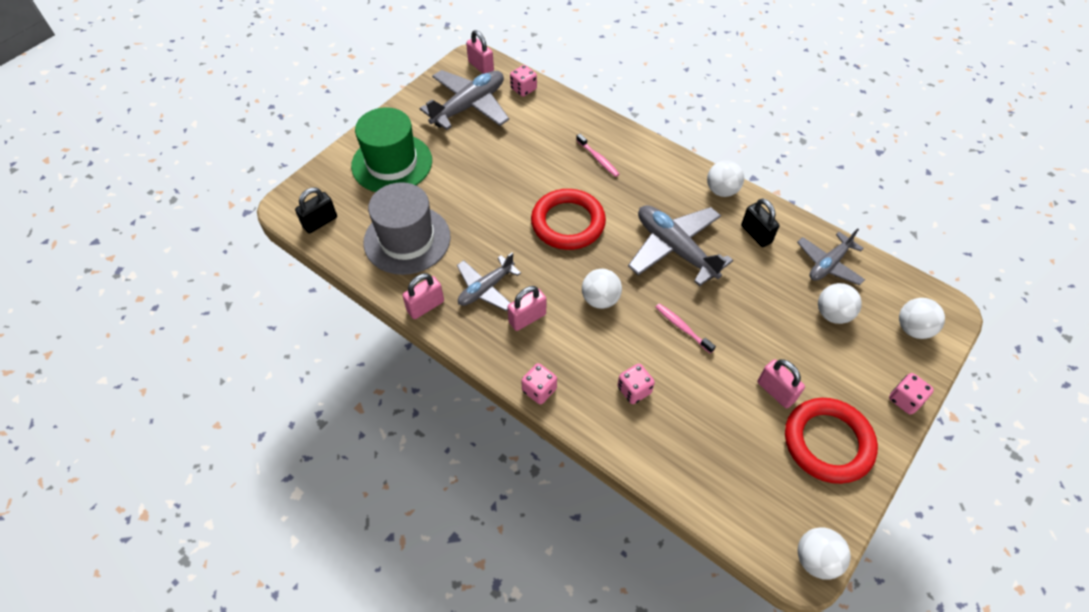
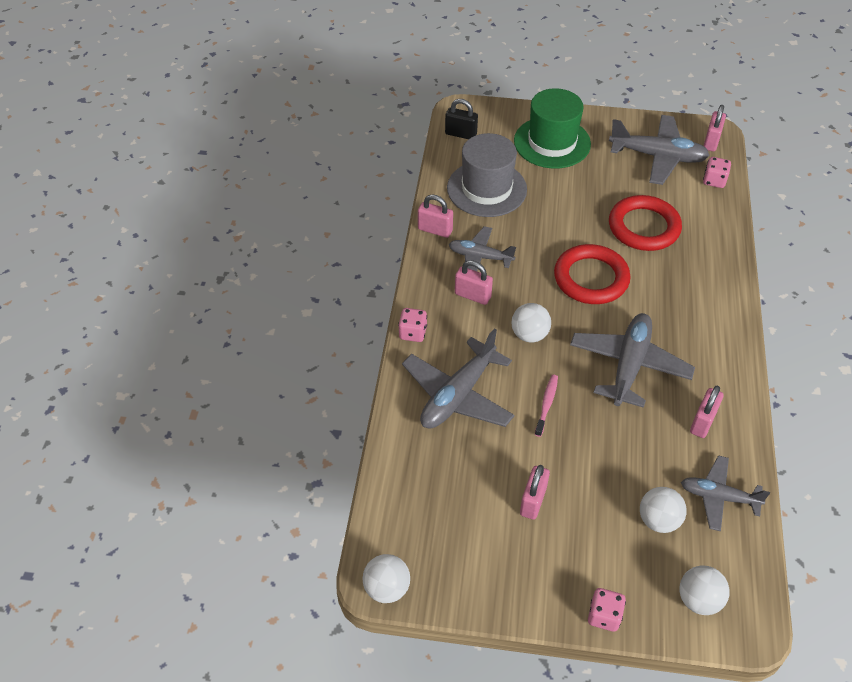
camera: 60 degrees right, 5 degrees down
pink toothbrush [576,134,619,177] -> none
pink dice [617,364,655,404] -> grey plane [402,329,515,429]
white ball [707,160,744,197] -> none
black padlock [741,198,779,247] -> pink padlock [690,386,724,438]
red ring [785,398,878,484] -> red ring moved to [609,195,682,251]

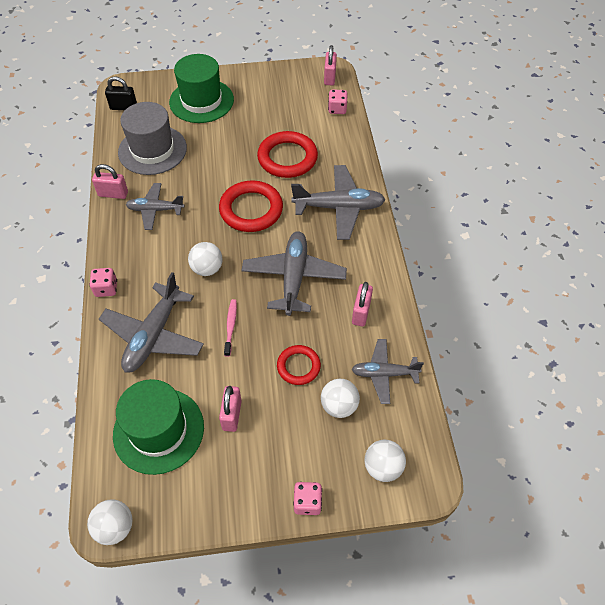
camera: 15 degrees left, 5 degrees up
pink padlock [455,260,493,305] -> none
grey plane [609,115,710,185] -> grey plane moved to [291,165,386,240]
none -> green hat [113,379,204,475]
none -> red ring [277,345,321,385]

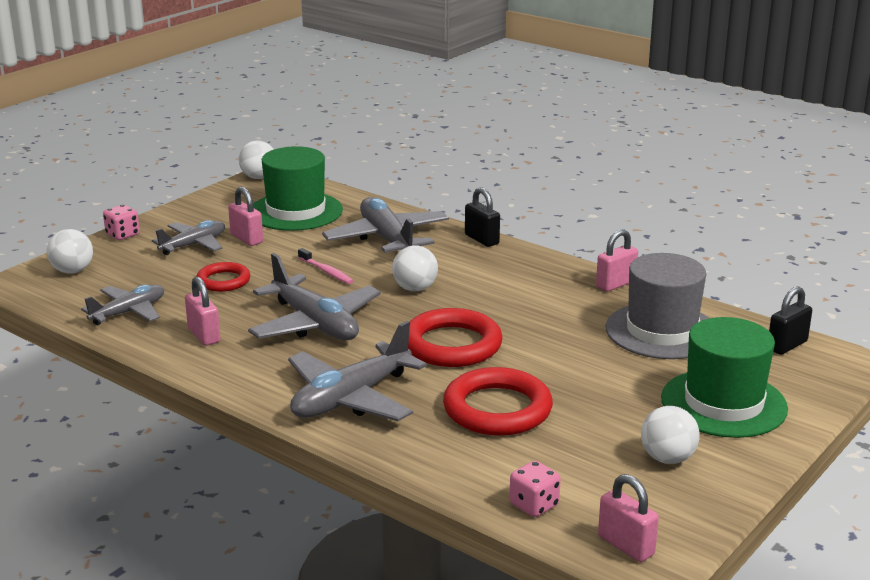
camera: 135 degrees right, 30 degrees down
pink dice [89,268,117,297] -> black padlock [465,187,500,247]
grey plane [126,183,185,230] -> grey plane moved to [152,220,225,255]
white ball [321,379,360,418] -> white ball moved to [641,406,700,464]

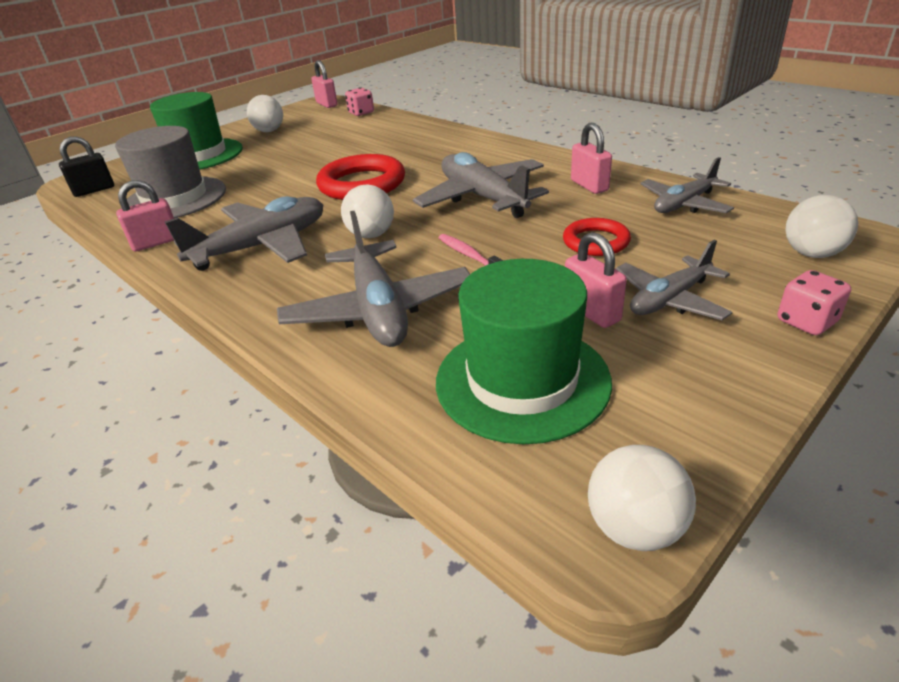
camera: 170 degrees left, 10 degrees up
grey plane [288,321,427,421] -> grey plane moved to [165,196,323,271]
red ring [443,367,553,436] -> none
black padlock [465,187,500,247] -> none

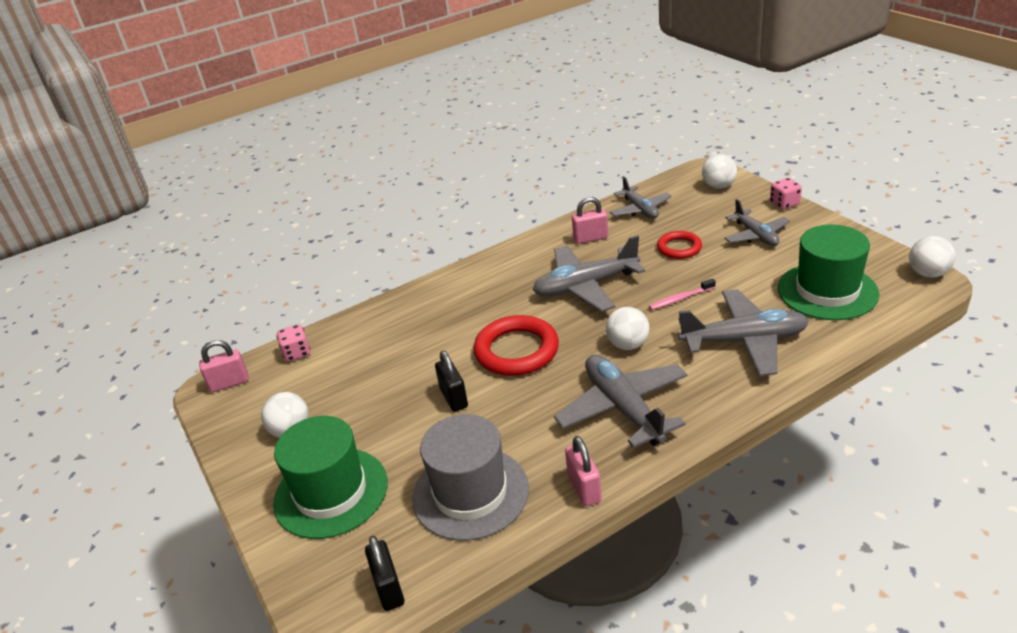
camera: 75 degrees left, 0 degrees up
pink padlock [565,232,627,328] -> none
none -> black padlock [435,351,468,412]

